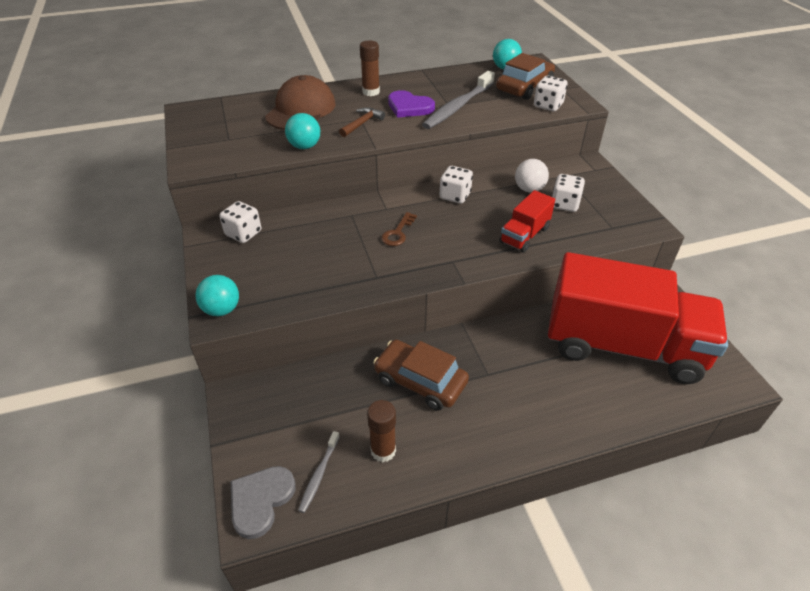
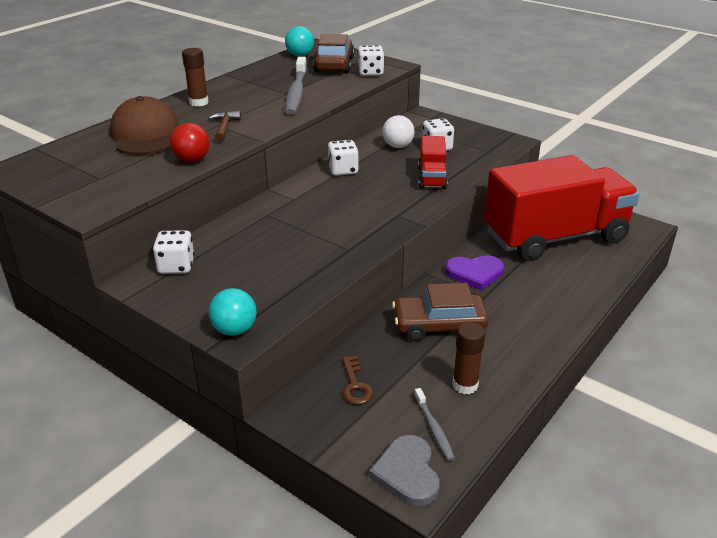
camera: 35 degrees left, 10 degrees down
turquoise ball [285,113,320,149] -> red ball [170,123,210,162]
brown key [381,212,417,246] -> brown key moved to [342,356,373,405]
purple heart [388,90,435,118] -> purple heart moved to [445,255,504,290]

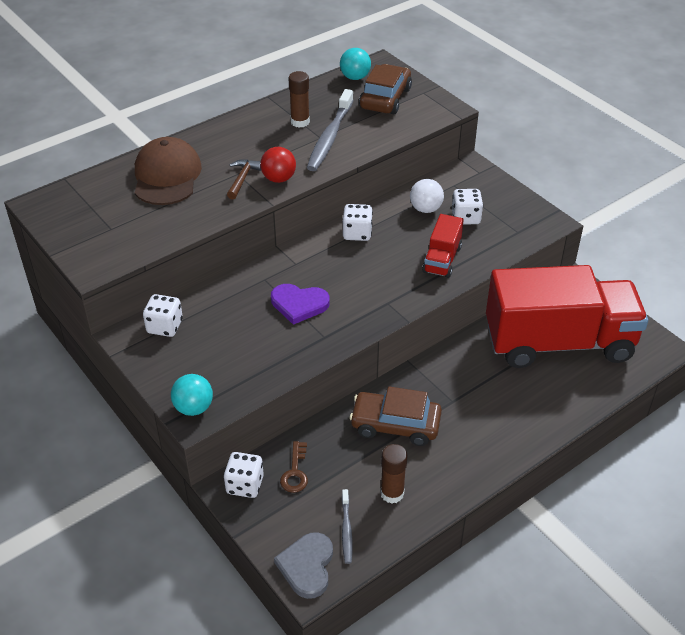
camera: 15 degrees right, 10 degrees up
red ball [170,123,210,162] -> red ball moved to [260,147,296,183]
brown glue stick [182,48,209,107] -> brown glue stick moved to [288,71,310,128]
white dice [358,45,384,76] -> white dice moved to [224,452,264,498]
purple heart [445,255,504,290] -> purple heart moved to [271,284,330,325]

